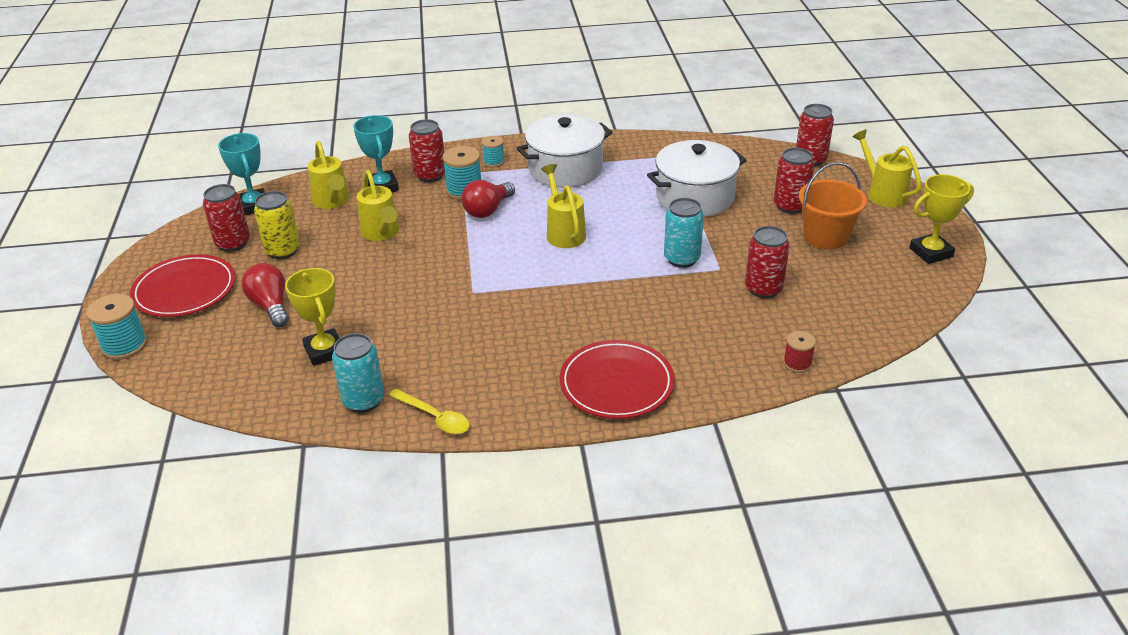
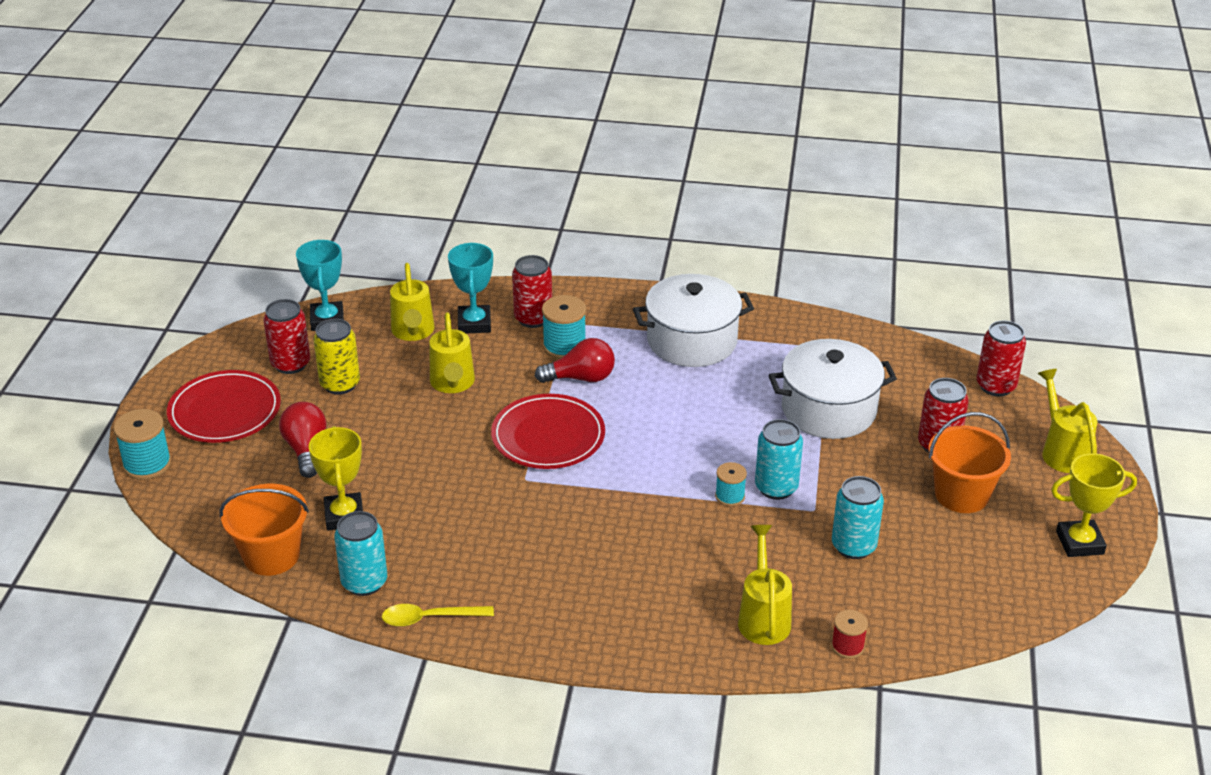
camera: 15 degrees right, 0 degrees up
yellow spoon [389,389,470,434] -> yellow spoon turned 120 degrees clockwise [382,604,494,627]
red light bulb [461,180,515,218] -> red light bulb turned 150 degrees counterclockwise [535,338,615,383]
turquoise spool [482,136,505,167] -> turquoise spool moved to [715,462,747,507]
yellow watering can [541,164,586,248] -> yellow watering can moved to [738,525,792,645]
red plate [559,340,675,419] -> red plate moved to [491,394,605,469]
red can [745,226,790,298] -> turquoise can [832,476,884,559]
none -> orange bucket [219,484,309,576]

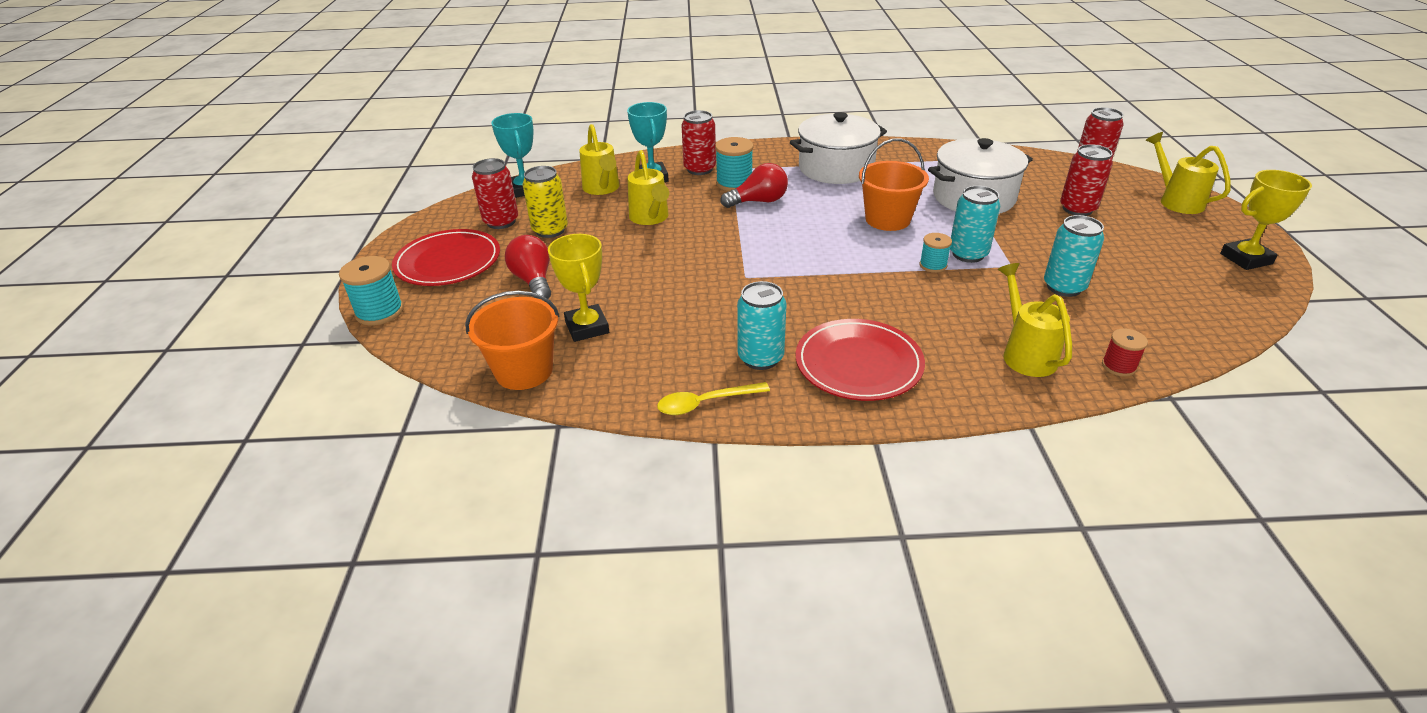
camera: 10 degrees left, 0 degrees up
turquoise can [334,511,387,596] -> turquoise can moved to [737,281,787,370]
red plate [491,394,605,469] -> red plate moved to [796,319,925,401]
orange bucket [929,412,1011,513] -> orange bucket moved to [859,138,929,231]

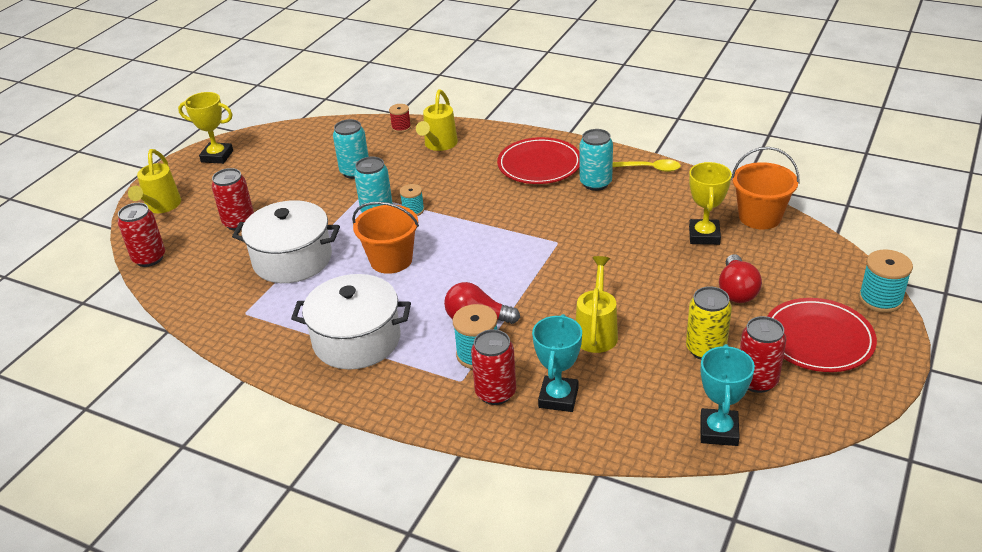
camera: 150 degrees left, 0 degrees up
yellow watering can [579,124,620,195] -> none

